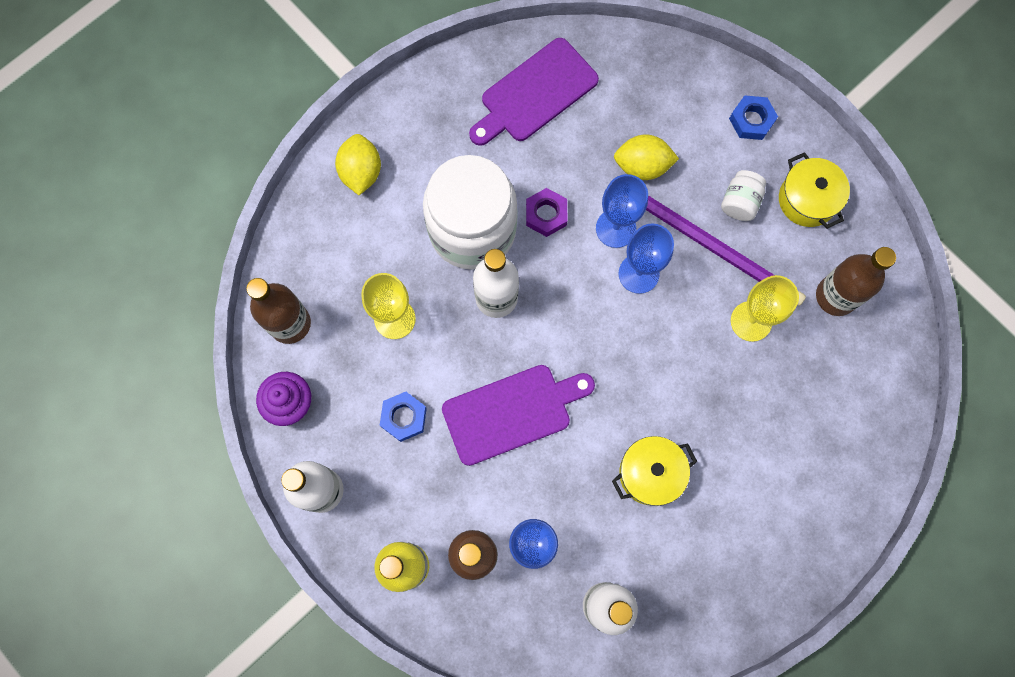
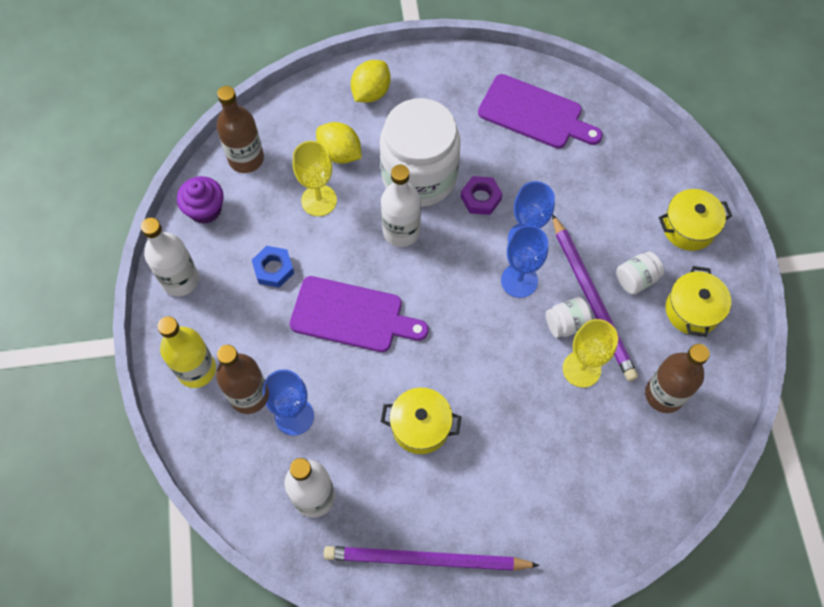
camera: 35 degrees right, 10 degrees down
purple cutting board [469,38,599,146] -> purple cutting board turned 150 degrees counterclockwise [478,74,603,149]
yellow lemon [614,134,679,180] -> yellow lemon moved to [316,122,362,164]
blue nut [729,95,778,140] -> yellow pot [659,189,732,251]
none -> purple pencil [324,546,540,571]
none -> white jar [546,297,593,338]

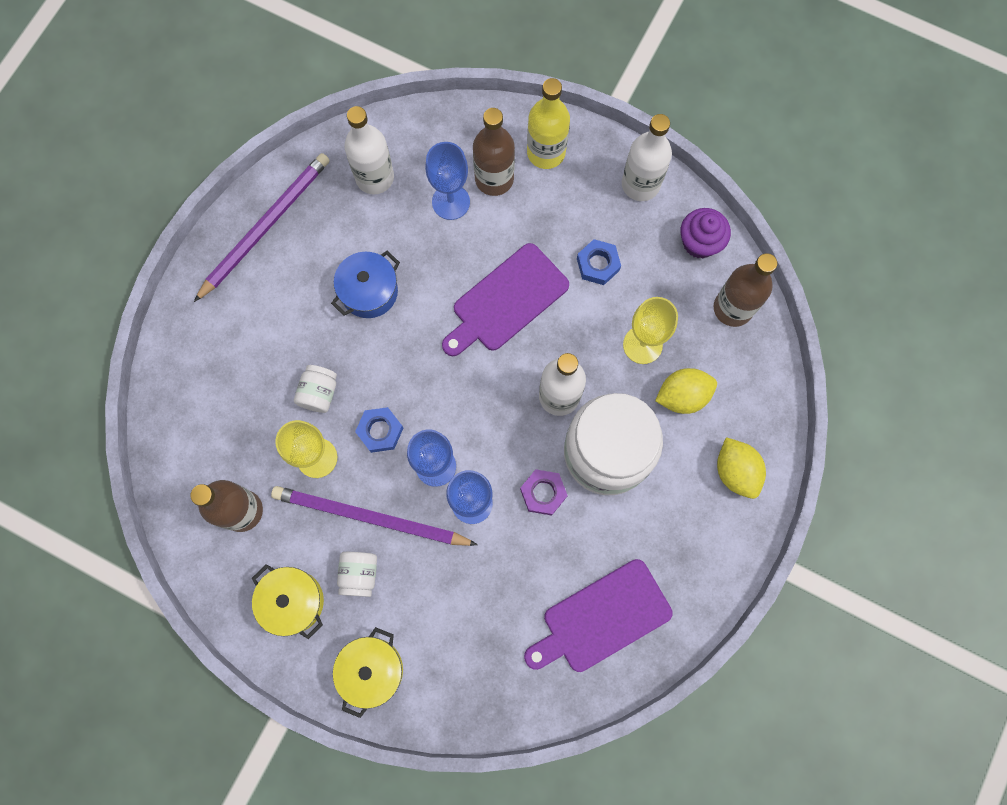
camera: 125 degrees right, 10 degrees up
yellow pot [381,388,461,454] -> blue pot [331,251,400,318]
white jar [546,297,593,338] -> white jar moved to [294,365,337,413]
none -> blue nut [355,407,403,453]

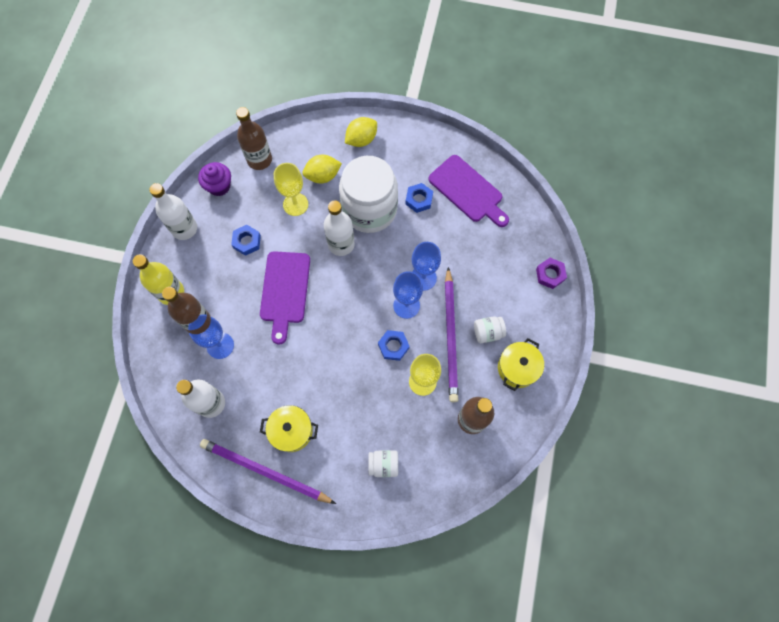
camera: 105 degrees left, 5 degrees down
white jar [294,365,337,413] -> white jar moved to [368,450,398,477]
blue pot [331,251,400,318] -> none
yellow pot [333,627,403,718] -> yellow pot moved to [260,405,318,452]
purple cutting board [442,243,569,356] -> purple cutting board turned 60 degrees clockwise [260,251,310,345]
purple nut [520,469,568,516] -> purple nut moved to [536,258,567,289]
yellow lemon [655,368,717,414] -> yellow lemon turned 75 degrees counterclockwise [302,155,342,183]
none -> blue nut [405,183,433,213]

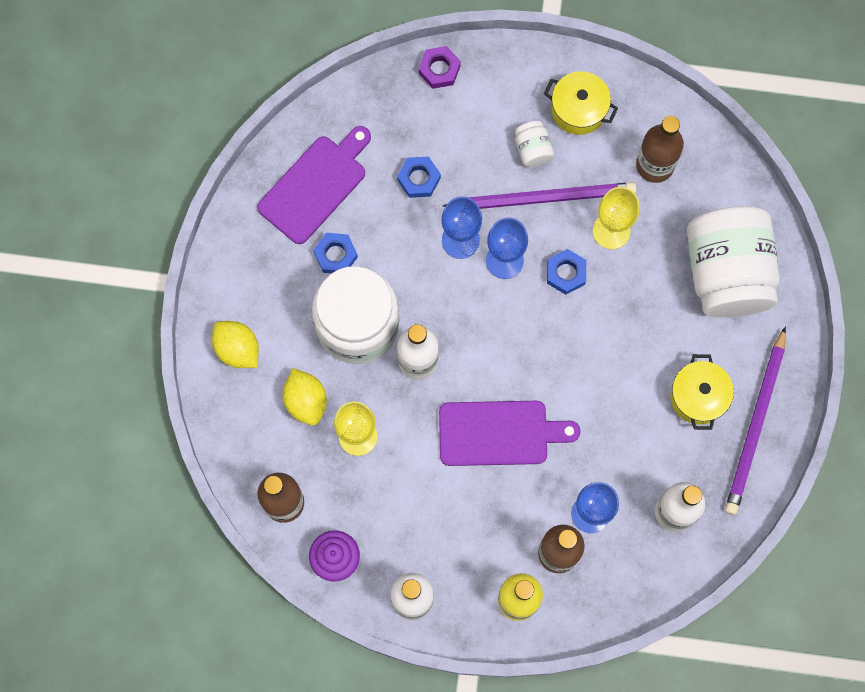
camera: 95 degrees left, 5 degrees up
blue nut [231,225,261,256] -> blue nut moved to [397,157,441,198]
white jar [368,450,398,477] -> white jar [687,206,780,318], size x2.47

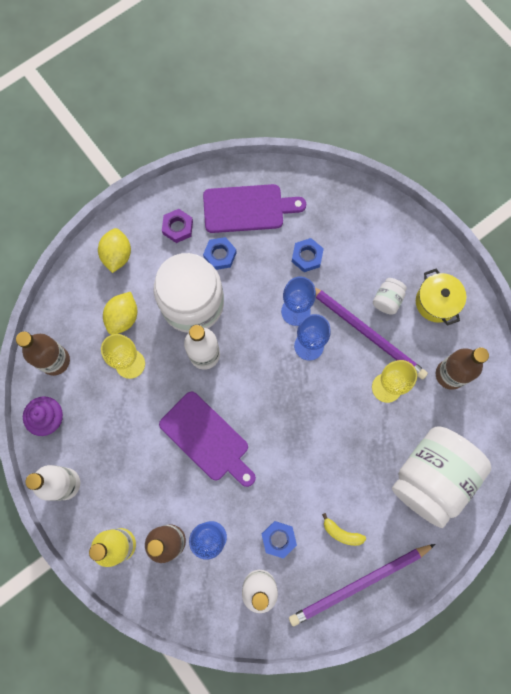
camera: 45 degrees right, 0 degrees up
purple nut [418,46,461,89] -> purple nut moved to [162,209,193,243]
blue nut [547,249,586,295] -> blue nut moved to [262,521,297,559]
yellow pot [670,354,734,430] -> yellow banana [322,513,366,546]

